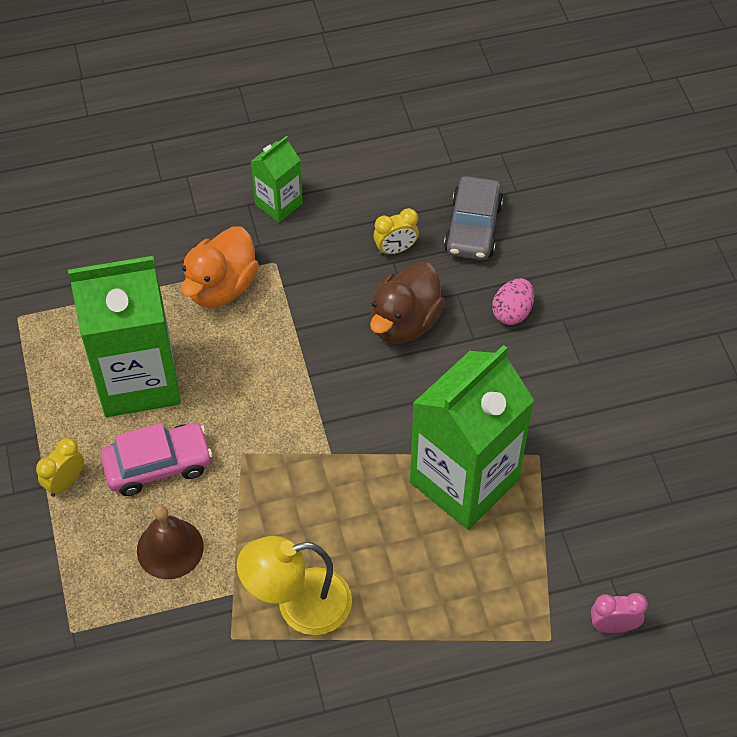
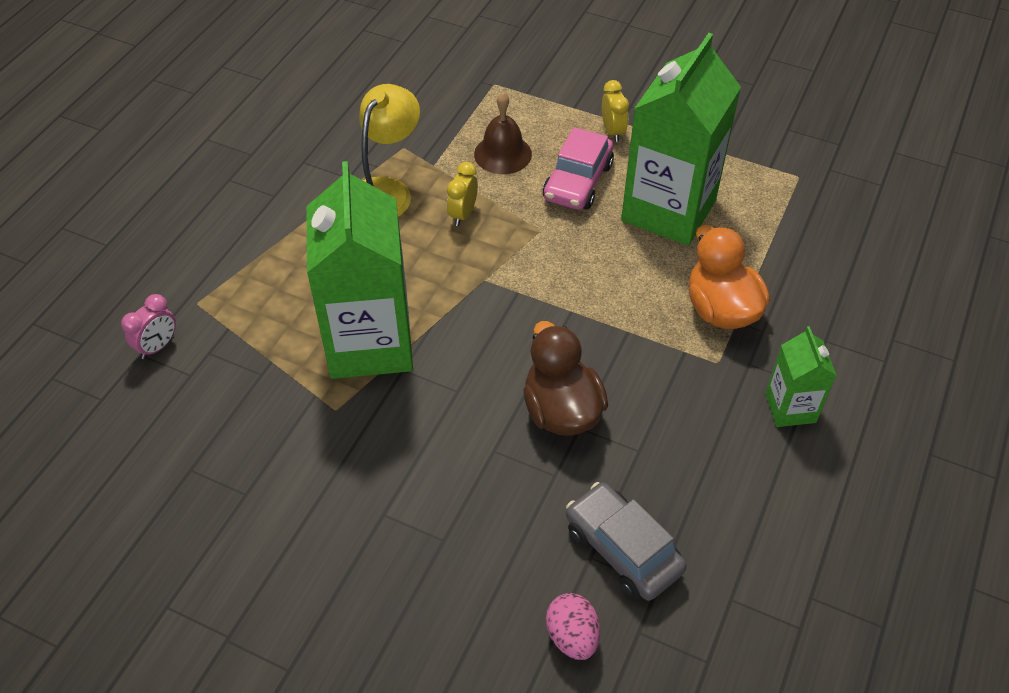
camera: 130 degrees right, 5 degrees down
yellow clock [373,208,419,255] -> yellow clock moved to [447,162,478,226]
pink egg [492,278,534,325] -> pink egg moved to [546,593,600,660]

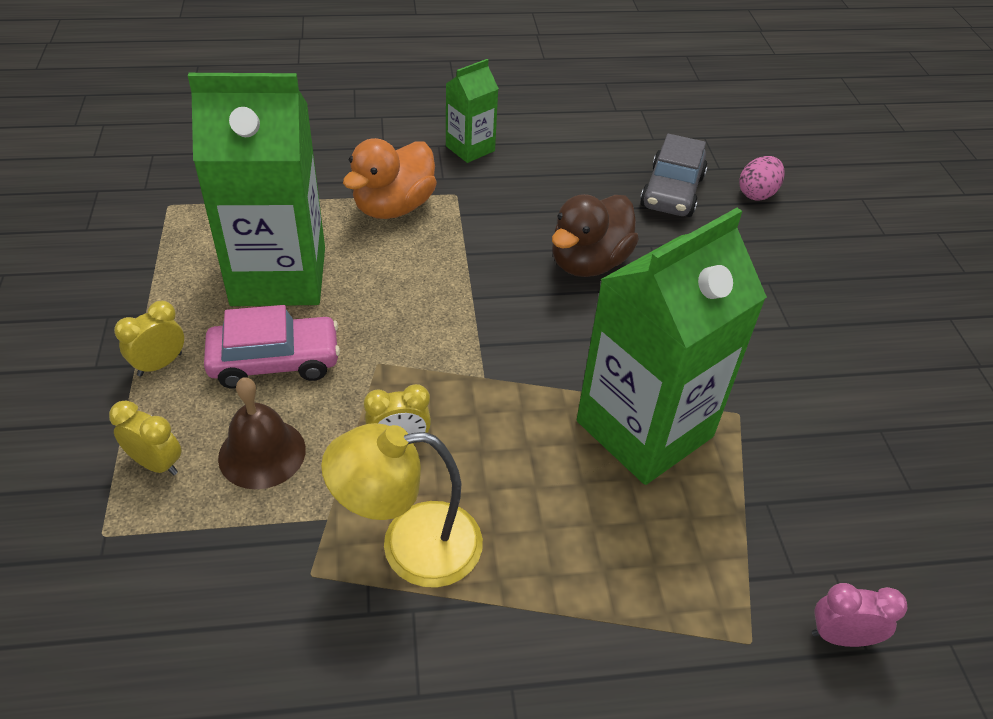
camera: 125 degrees left, 5 degrees down
none -> yellow clock [109,400,181,475]

